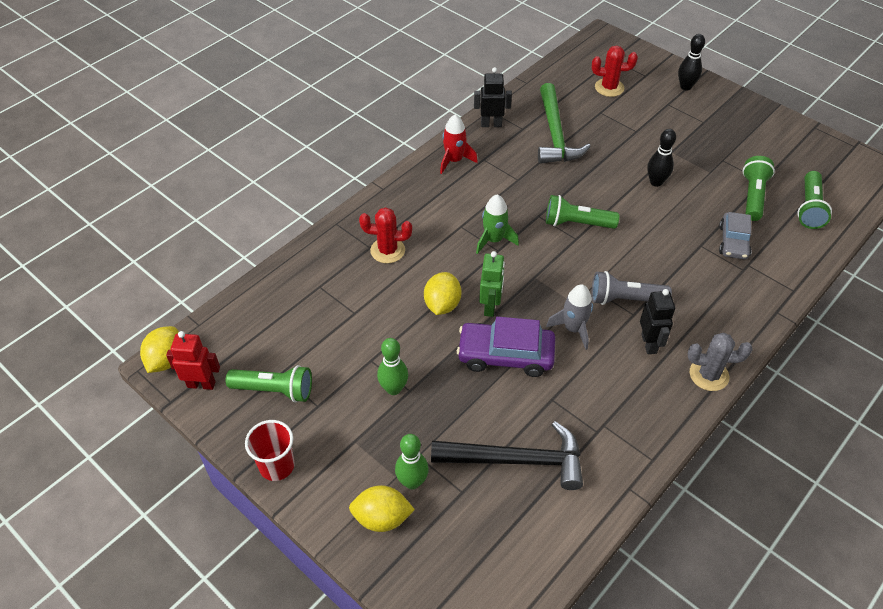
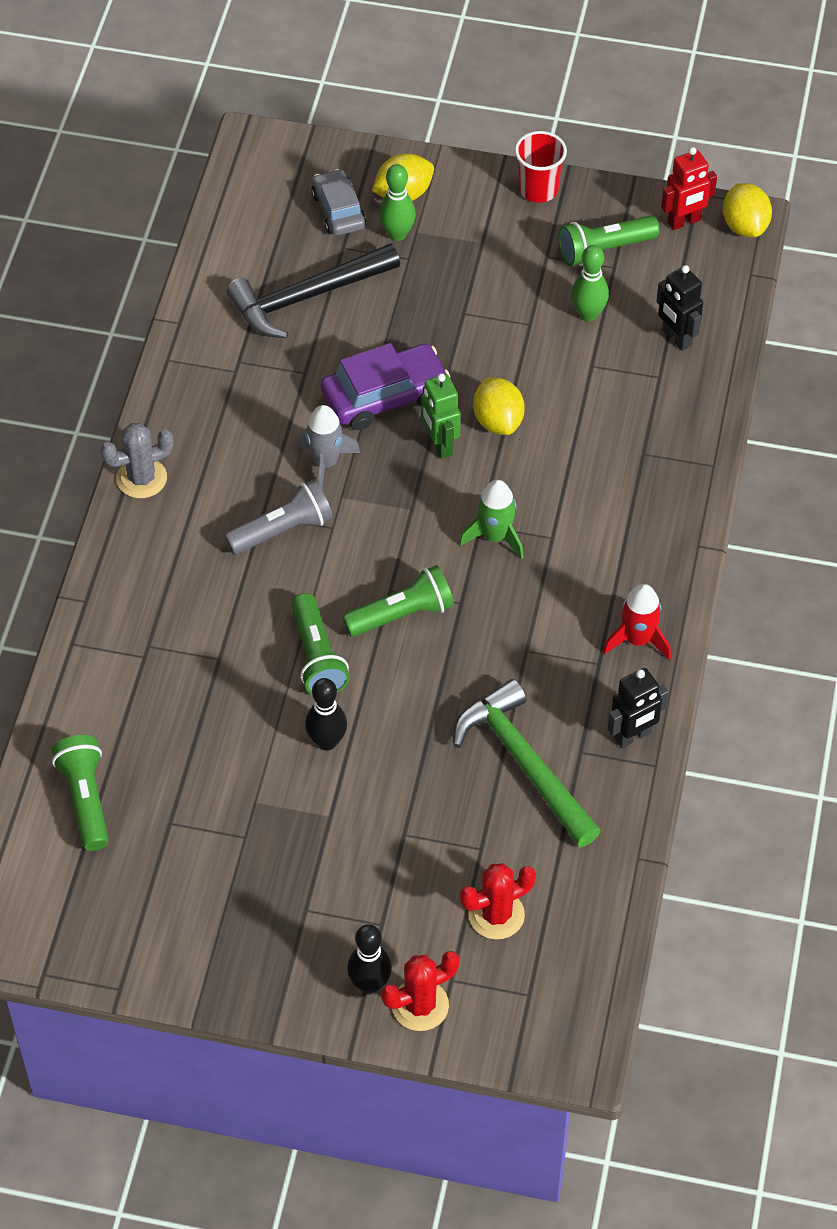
camera: 150 degrees right, 5 degrees up
red cactus [359,207,412,263] -> red cactus moved to [381,951,460,1031]
green bowling pin [377,338,408,395] -> green bowling pin moved to [571,245,609,321]
black robot [640,289,675,354] -> black robot moved to [656,265,703,351]
grey car [719,212,752,259] -> grey car moved to [311,169,366,236]
green flashlight [743,156,775,221] -> green flashlight moved to [291,593,350,695]

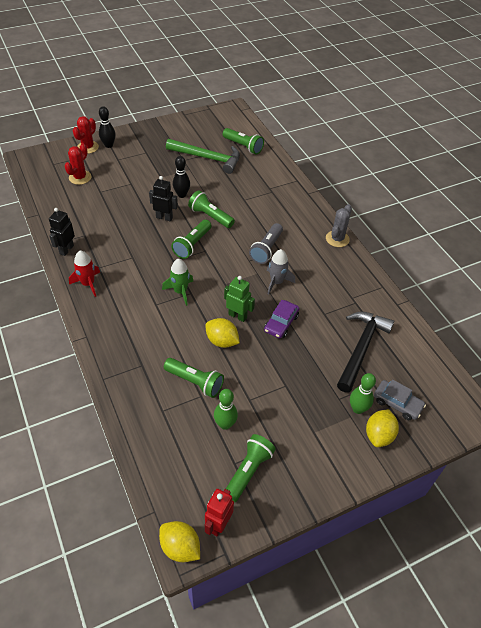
camera: 140 degrees right, 5 degrees down
purple car [321,343,450,430] -> purple car [264,300,300,339], size x0.66
green hammer [453,679,601,847] -> green hammer moved to [166,139,240,174]
red cup [515,131,567,203] -> none
black robot [656,265,703,351] -> black robot moved to [149,176,178,222]
none -> green flashlight [164,358,224,398]

